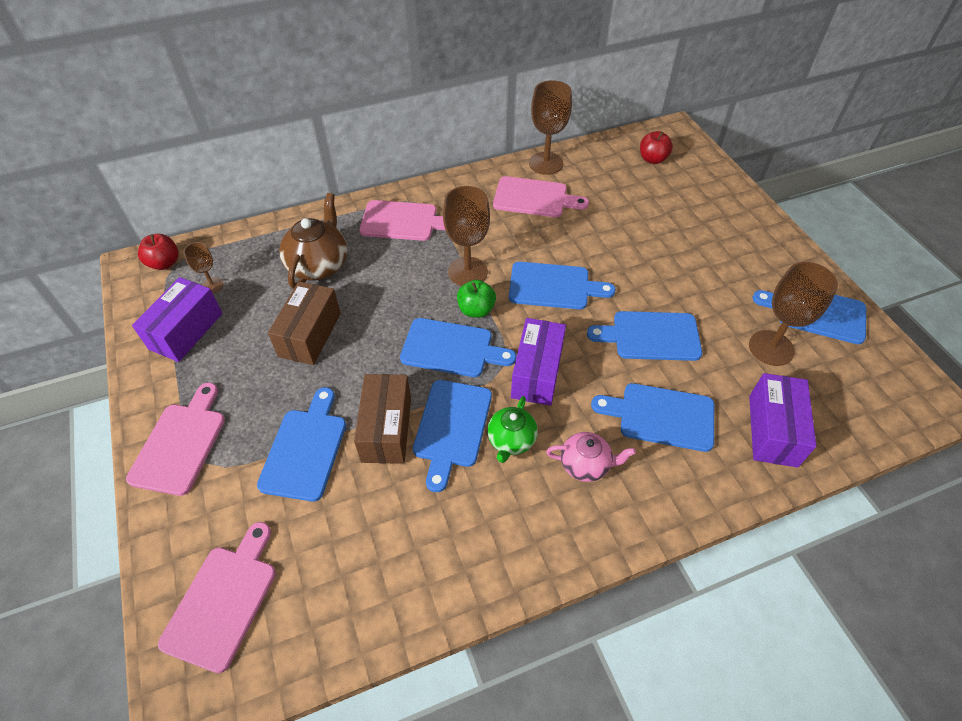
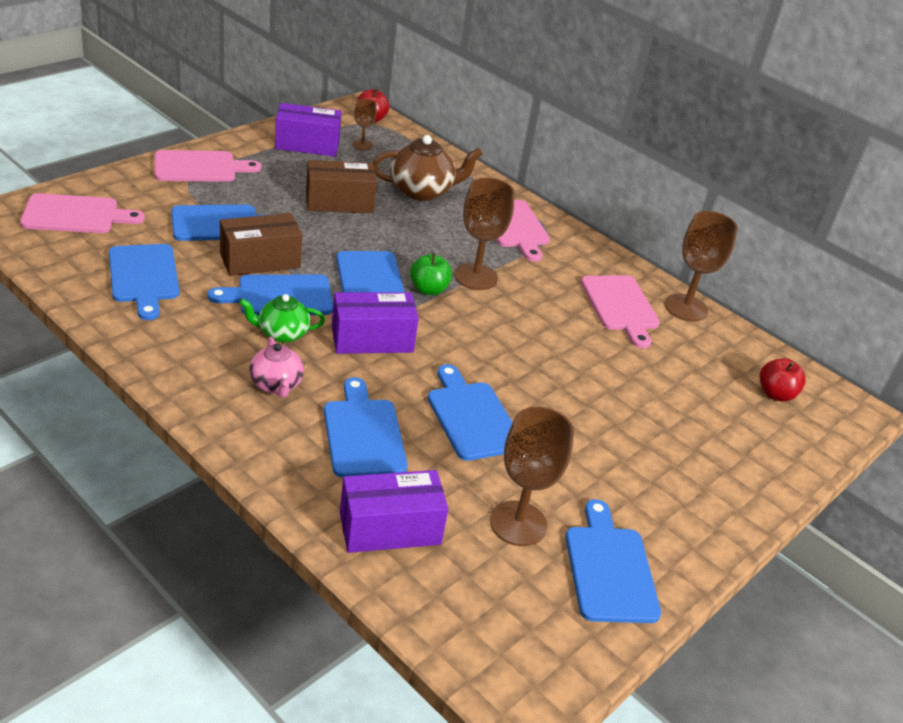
camera: 60 degrees right, 15 degrees down
blue cutting board [509,262,616,309] -> blue cutting board moved to [109,244,179,320]

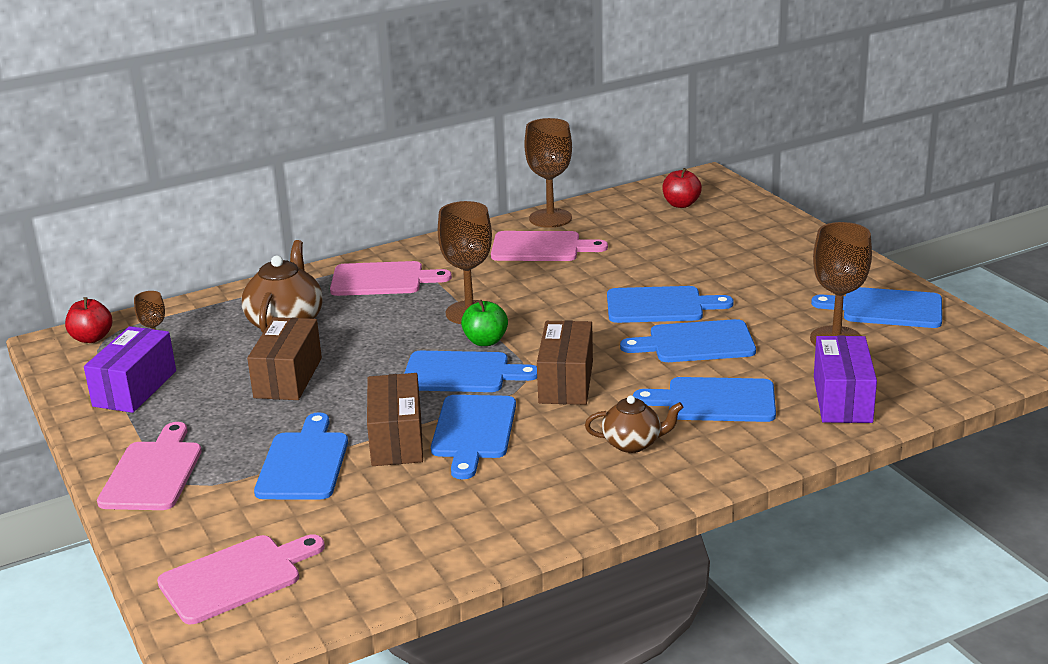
camera: 65 degrees left, 10 degrees down
pink cutting board [20,193,145,233] -> pink cutting board turned 45 degrees clockwise [157,534,325,624]
blue cutting board [109,244,179,320] -> blue cutting board moved to [607,286,734,323]
green teapot [239,294,325,343] -> none
pink teapot [249,337,304,398] -> brown teapot [585,395,684,453]
purple box [332,292,419,354] -> brown box [537,321,593,405]

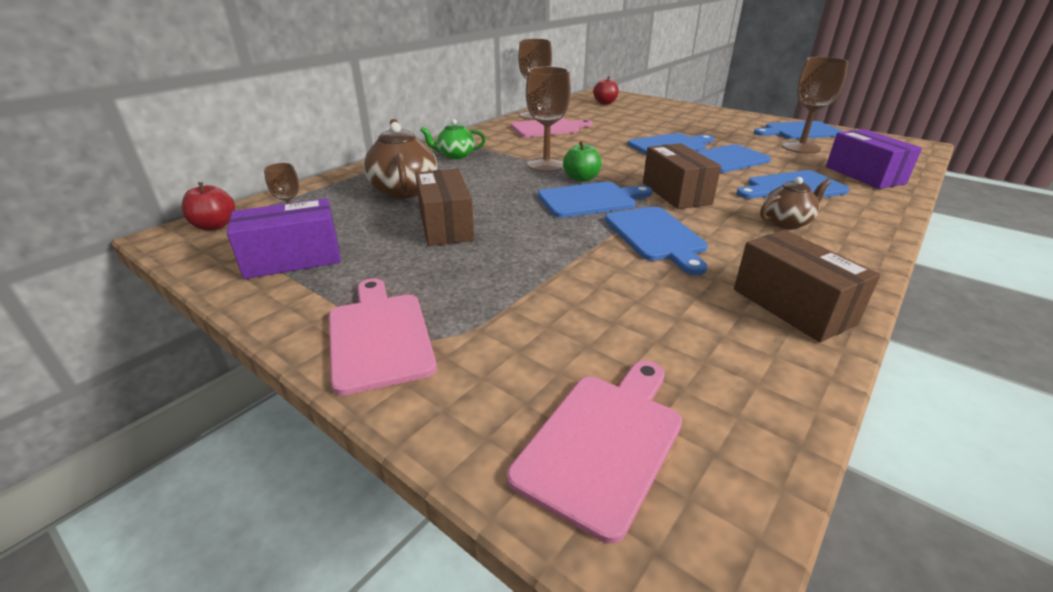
camera: 25 degrees left, 5 degrees up
purple box [84,326,176,413] -> purple box turned 75 degrees clockwise [227,198,341,279]
blue cutting board [254,412,348,500] -> none
pink cutting board [330,261,452,296] -> green teapot [420,119,486,159]
brown box [367,373,423,466] -> brown box moved to [734,230,881,342]

